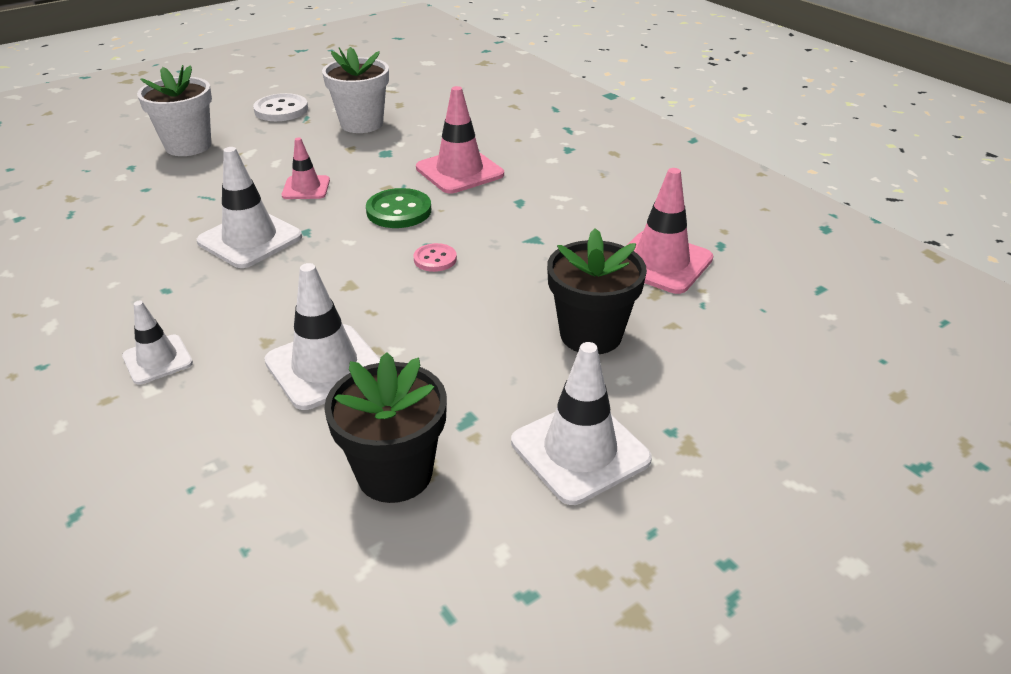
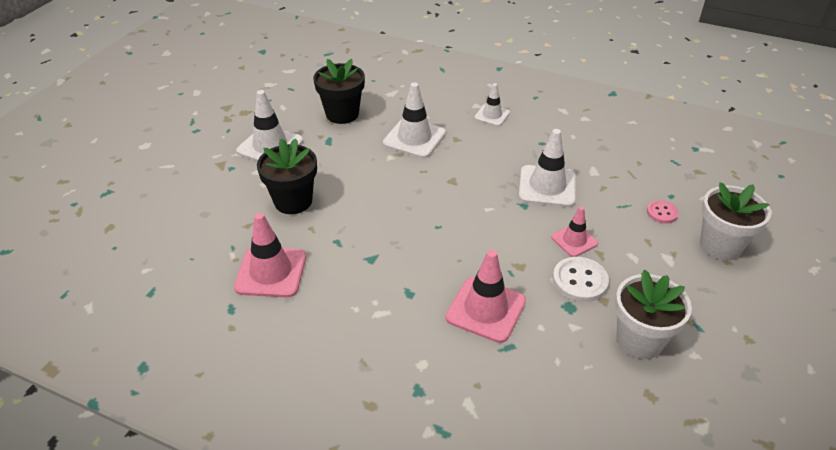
camera: 150 degrees right, 5 degrees up
white button [253,93,308,121] -> white button moved to [553,257,609,302]
green button [366,188,431,228] -> none
pink button [414,243,457,272] -> pink button moved to [647,200,679,223]

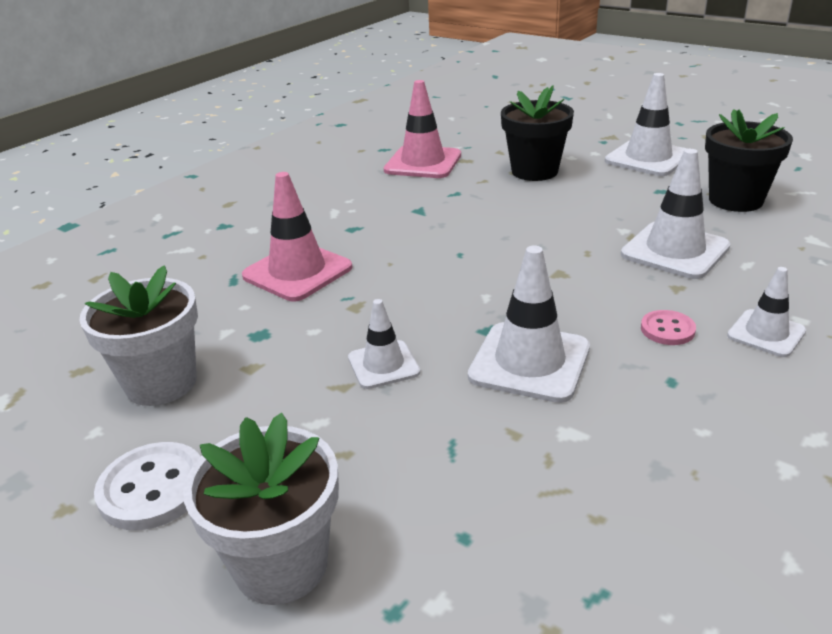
camera: 105 degrees right, 10 degrees down
pink traffic cone [551,206,598,257] -> white traffic cone [348,299,420,389]
white button [553,257,609,302] -> white button moved to [94,442,201,530]
pink button [647,200,679,223] -> pink button moved to [641,310,696,345]

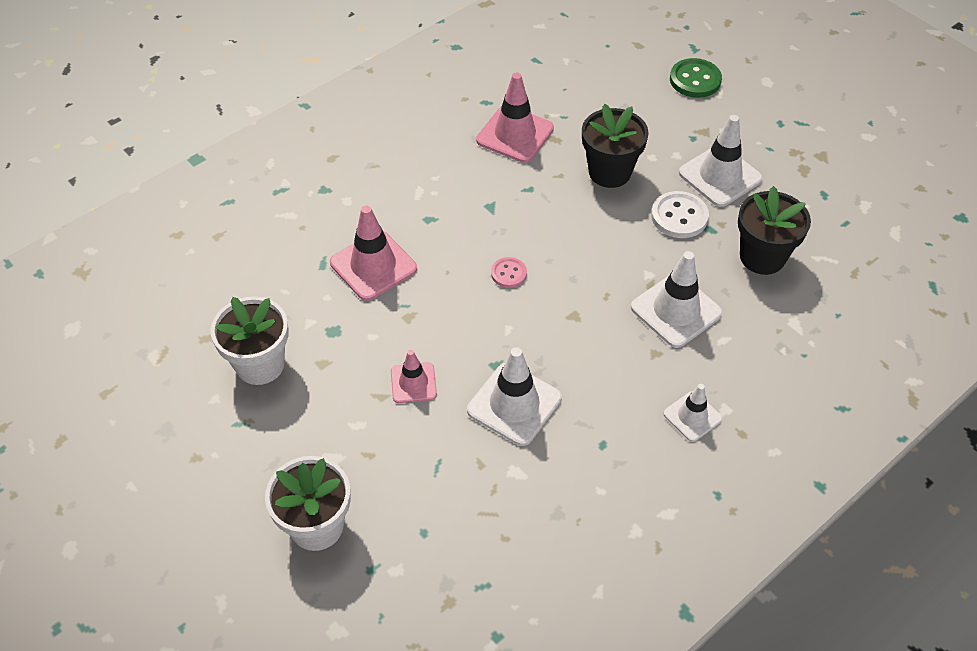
camera: 10 degrees right, 20 degrees up
white button [94,442,201,530] -> white button moved to [651,191,709,238]
white traffic cone [348,299,420,389] -> pink traffic cone [391,350,437,403]
pink button [641,310,696,345] -> pink button moved to [491,257,527,288]
none -> green button [670,58,722,98]

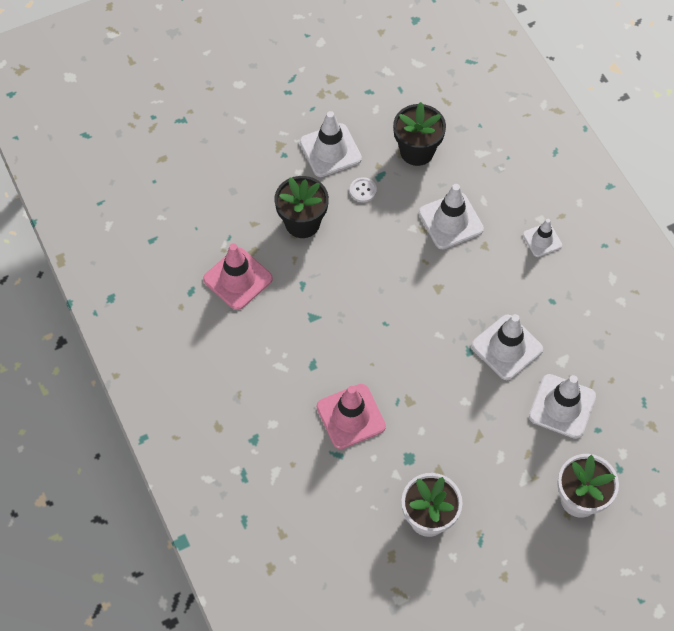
camera: 75 degrees left, 10 degrees up
pink traffic cone [391,350,437,403] -> none
pink button [491,257,527,288] -> none
white button [651,191,709,238] -> white button [350,177,377,202], size x0.61
green button [670,58,722,98] -> none
none -> white traffic cone [529,374,596,439]

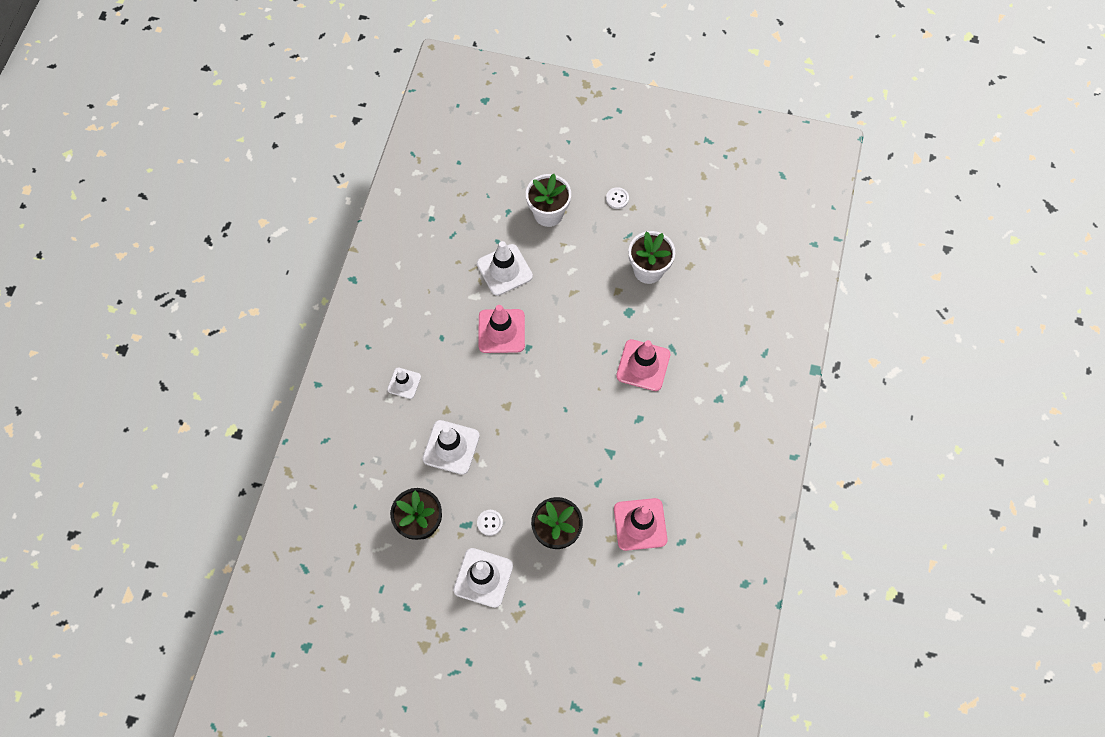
camera: 140 degrees left, 5 degrees up
white traffic cone [471,314,543,380] -> pink traffic cone [478,305,525,353]
none -> white button [606,187,629,209]

